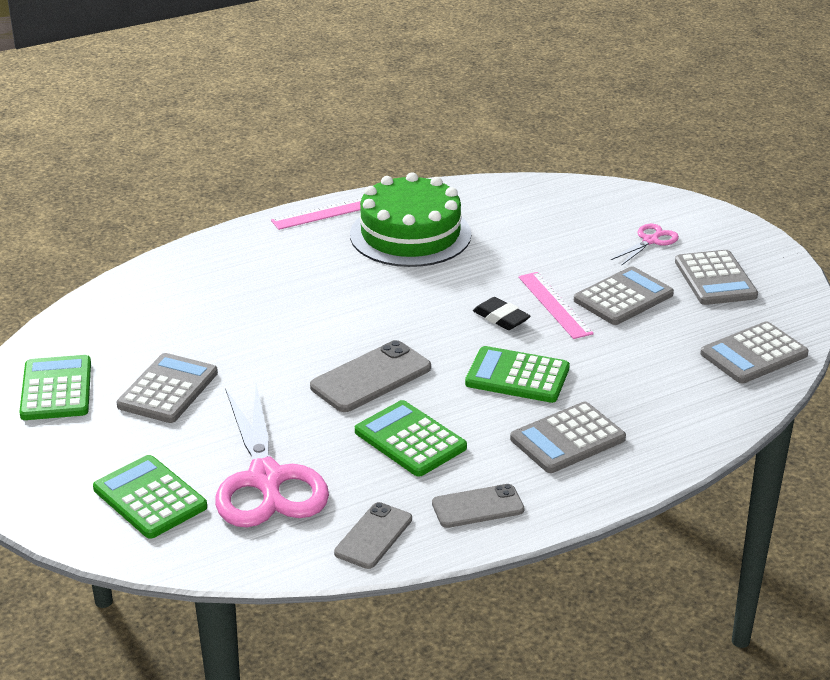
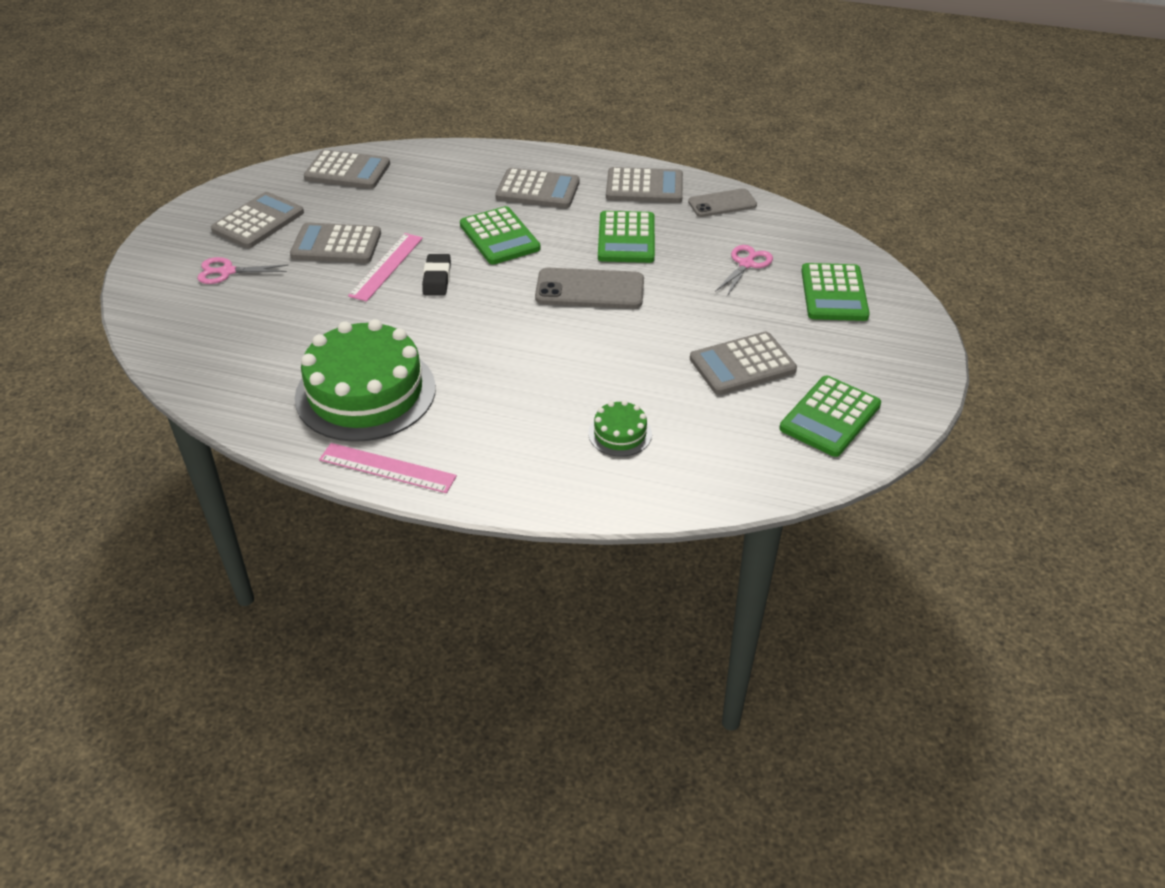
camera: 135 degrees left, 10 degrees up
pink scissors [215,384,329,527] -> pink scissors [715,245,773,296], size x0.47
grey phone [432,484,524,528] -> grey calculator [606,167,683,203]
none -> green cake [588,400,652,456]

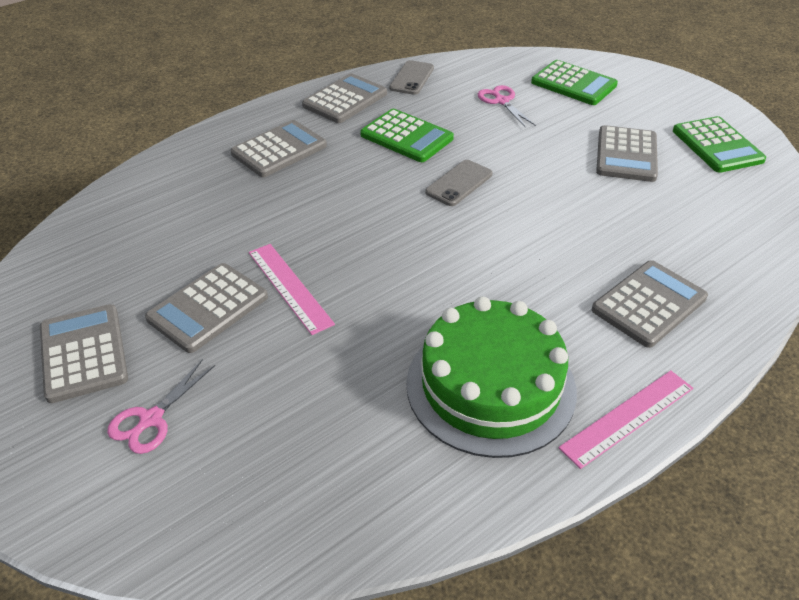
camera: 55 degrees left, 0 degrees up
grey calculator [304,150,390,189] -> grey calculator moved to [592,260,708,348]
black eraser [422,254,451,295] -> none
green calculator [460,206,541,265] -> none
grey phone [535,268,644,309] -> grey phone [425,160,493,206], size x0.66
green cake [588,400,652,456] -> none

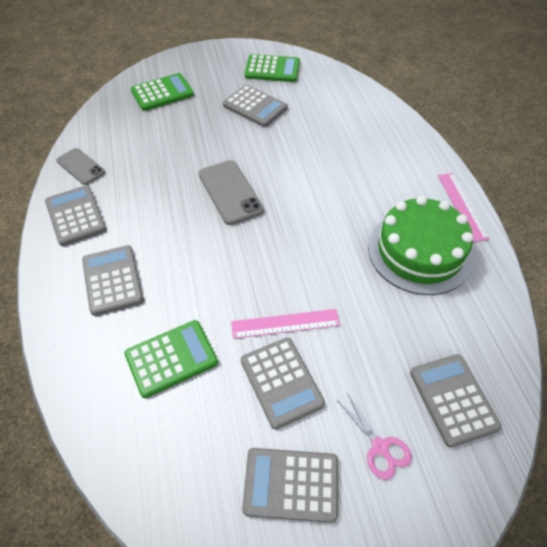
camera: 65 degrees left, 10 degrees up
green calculator [360,109,454,162] -> green calculator moved to [124,320,218,398]
grey phone [425,160,493,206] -> grey phone [199,160,264,225], size x1.51
pink scissors [478,85,536,128] -> none
grey calculator [592,260,708,348] -> grey calculator moved to [410,354,502,448]

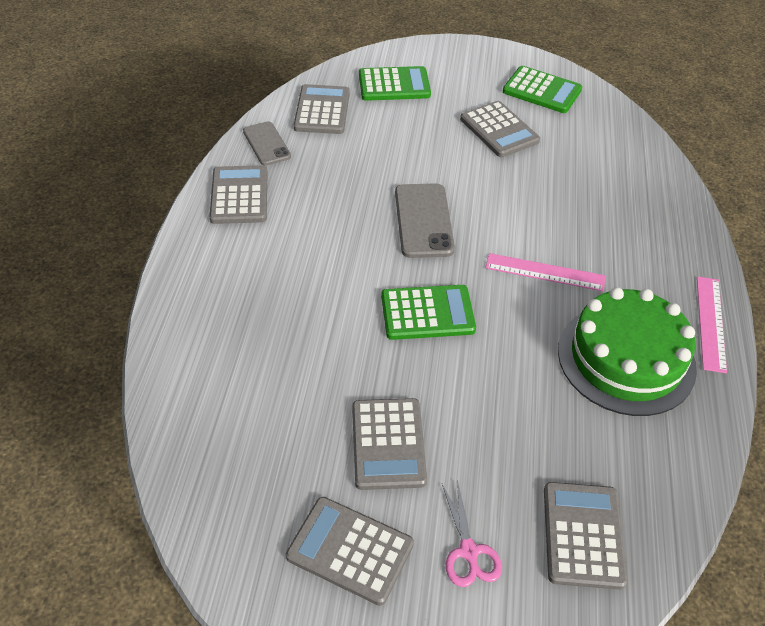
camera: 20 degrees right, 5 degrees down
grey calculator [82,245,143,316] -> grey calculator moved to [294,84,350,134]
green calculator [124,320,218,398] -> green calculator moved to [381,285,476,340]
pink ruler [231,309,340,339] -> pink ruler moved to [486,253,605,291]

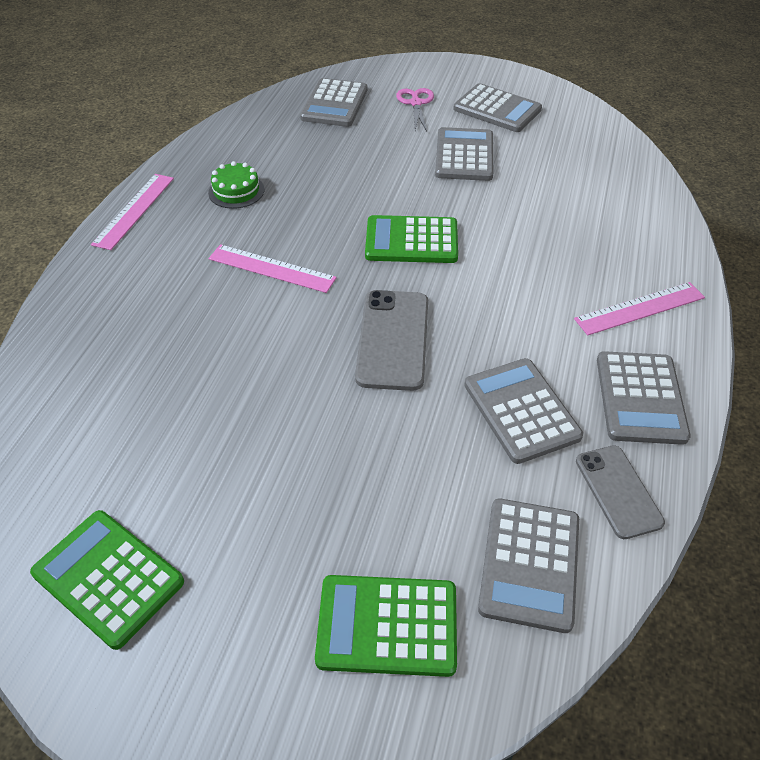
camera: 170 degrees left, 0 degrees up
grey calculator [460,101,540,157] -> grey calculator moved to [464,358,583,464]
green cake [558,287,697,416] -> green cake [208,161,264,209], size x0.44
none -> pink ruler [574,282,705,336]

